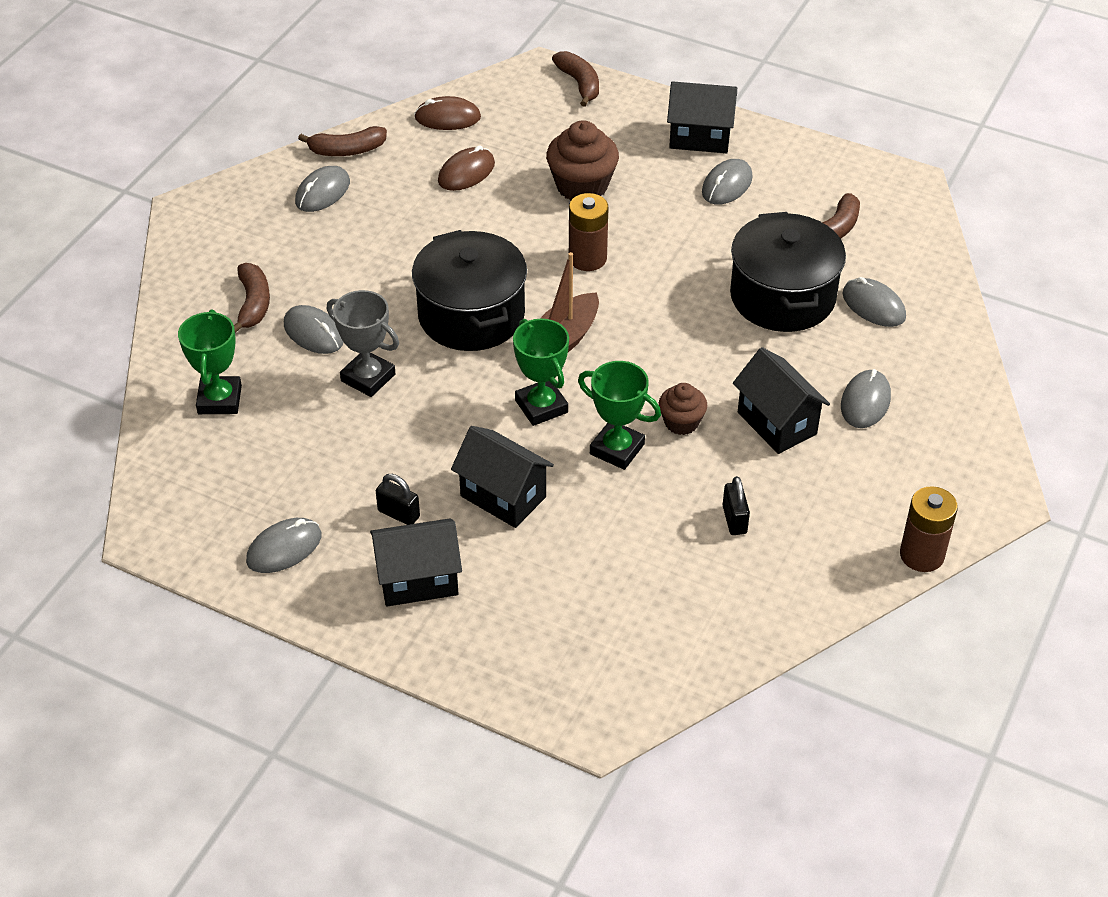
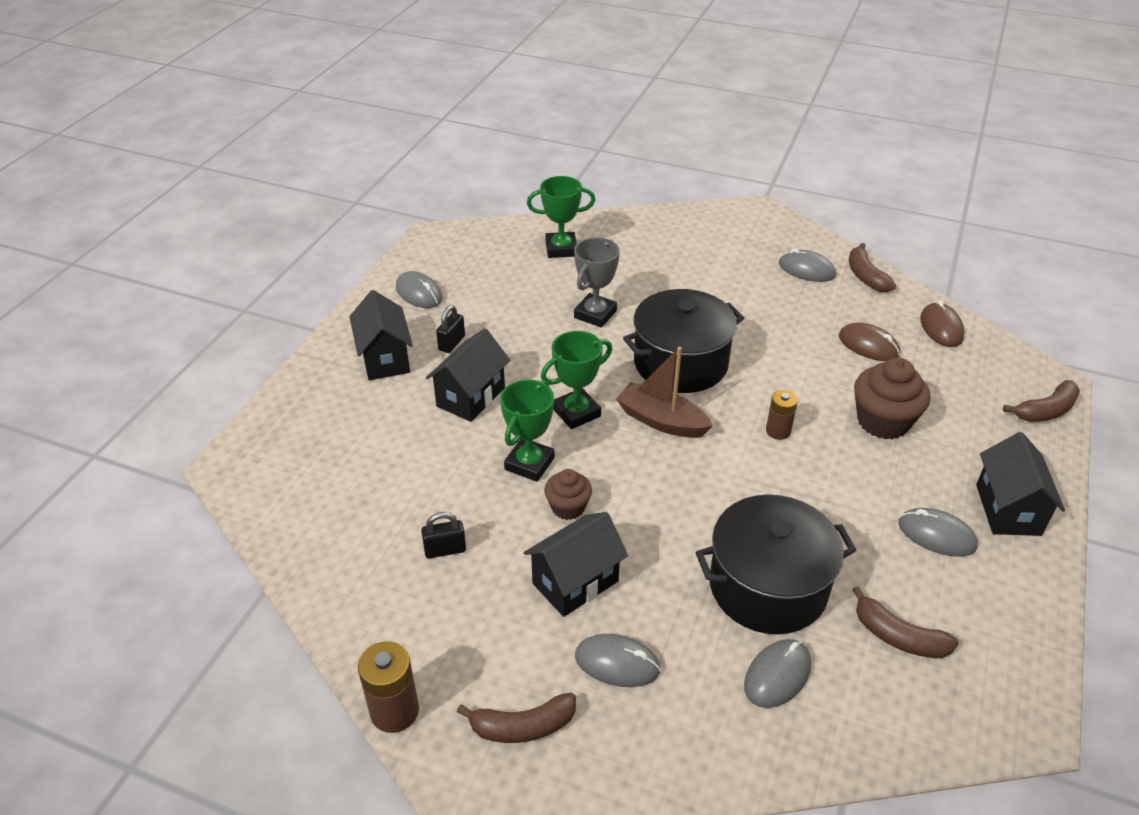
camera: 85 degrees right, 5 degrees down
brown banana [234,263,270,333] -> brown banana moved to [457,693,576,743]
grey mouse [284,305,344,354] -> none
brown battery [569,193,608,271] -> brown battery [766,390,798,440], size x0.66

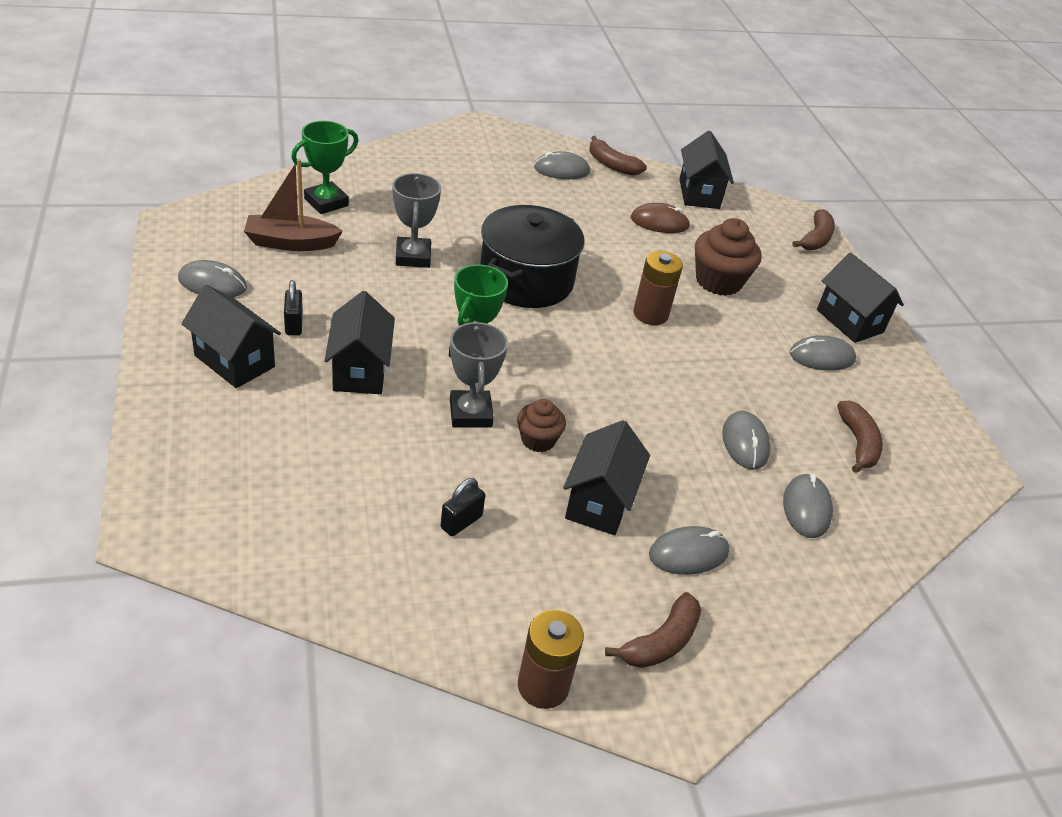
camera: 40 degrees left, 0 degrees up
green trophy [500,379,555,482] -> grey trophy [450,321,508,428]
brown boat [616,347,713,438] -> brown boat moved to [244,159,343,251]
black pot [696,495,856,634] -> grey mouse [722,411,770,470]
brown battery [766,390,798,440] -> brown battery [634,251,683,325], size x1.51
brown banana [853,586,959,658] -> brown banana turned 90 degrees counterclockwise [837,400,883,473]
brown mouse [920,300,964,347] -> black house [679,131,734,209]

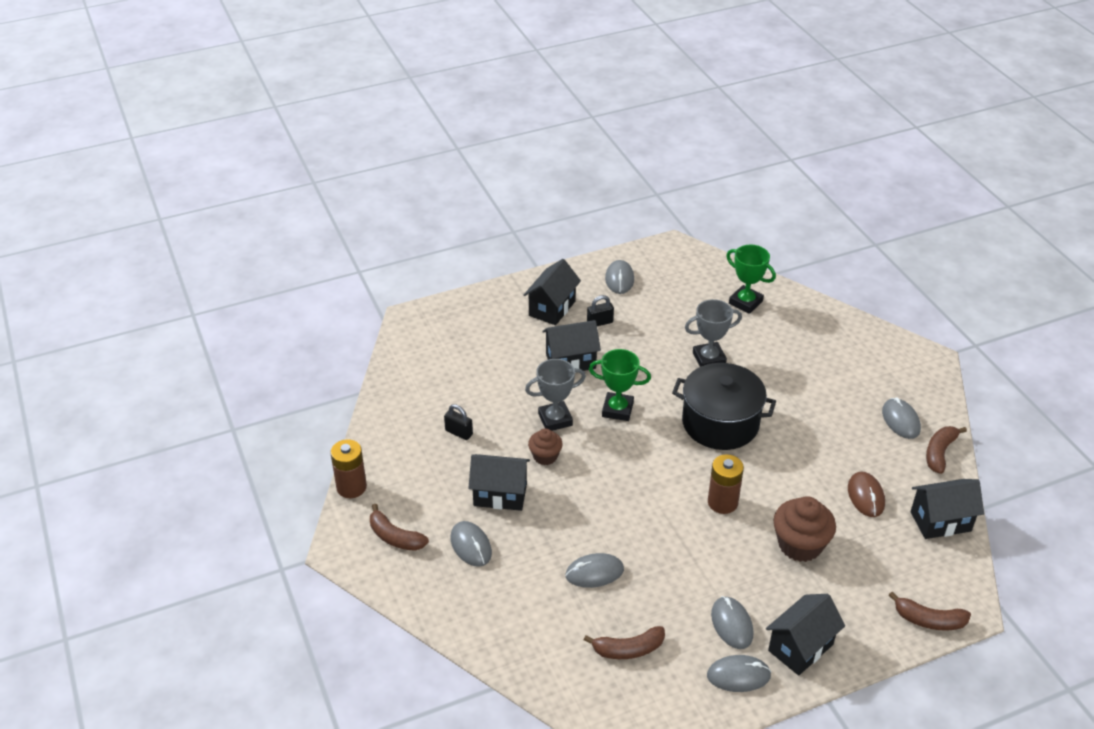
camera: 85 degrees right, 0 degrees up
brown boat [244,159,343,251] -> none
grey mouse [783,474,833,538] -> grey mouse moved to [707,655,771,692]

